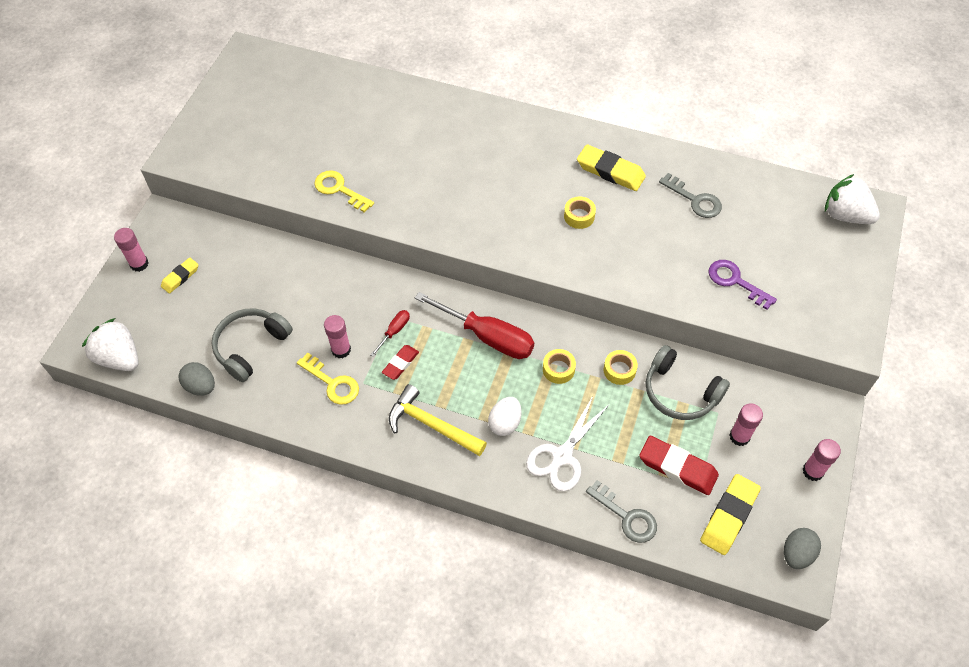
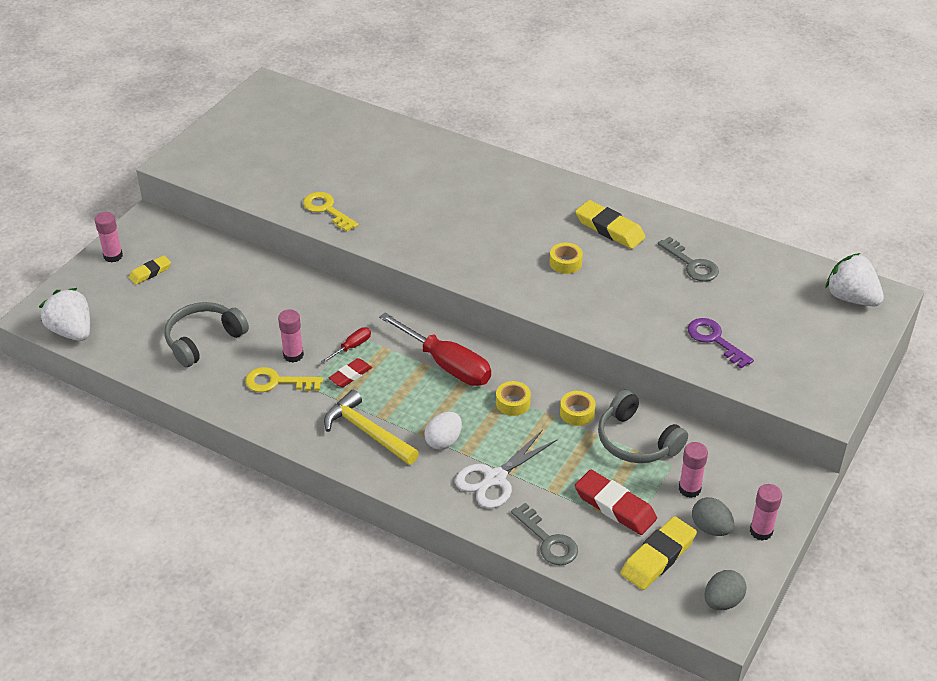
camera: 10 degrees right, 15 degrees down
grey egg [178,362,215,396] -> grey egg moved to [692,497,734,536]
yellow key [297,353,359,405] -> yellow key turned 135 degrees clockwise [245,367,323,392]

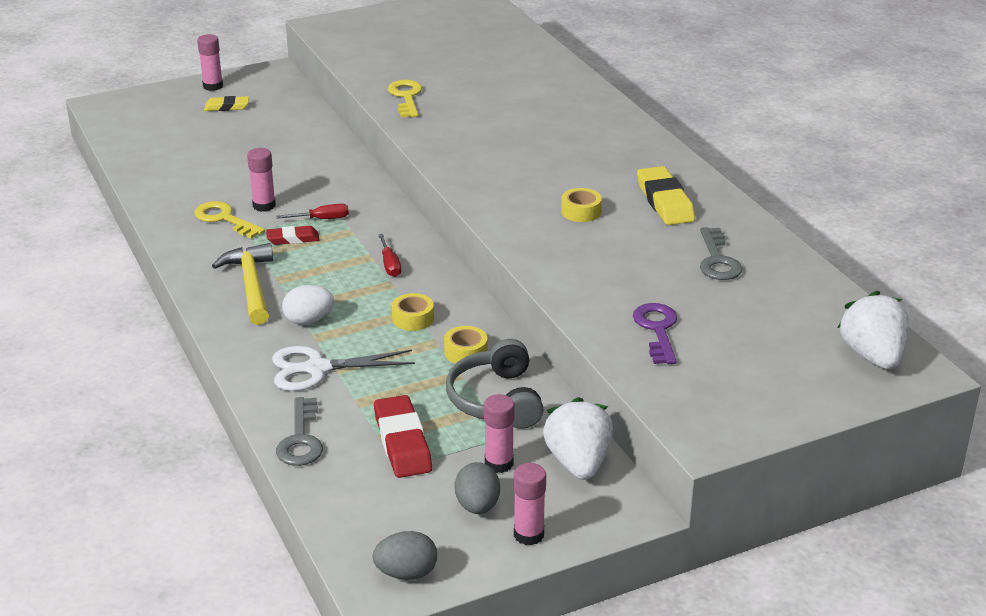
camera: 35 degrees right, 10 degrees down
white strawberry [39,288,90,341] -> white strawberry moved to [543,397,613,480]
grey headphones [165,302,249,367] -> none
red screwdriver [379,312,491,386] -> red screwdriver [378,234,401,277], size x0.46
yellow eraser [621,516,697,590] -> none

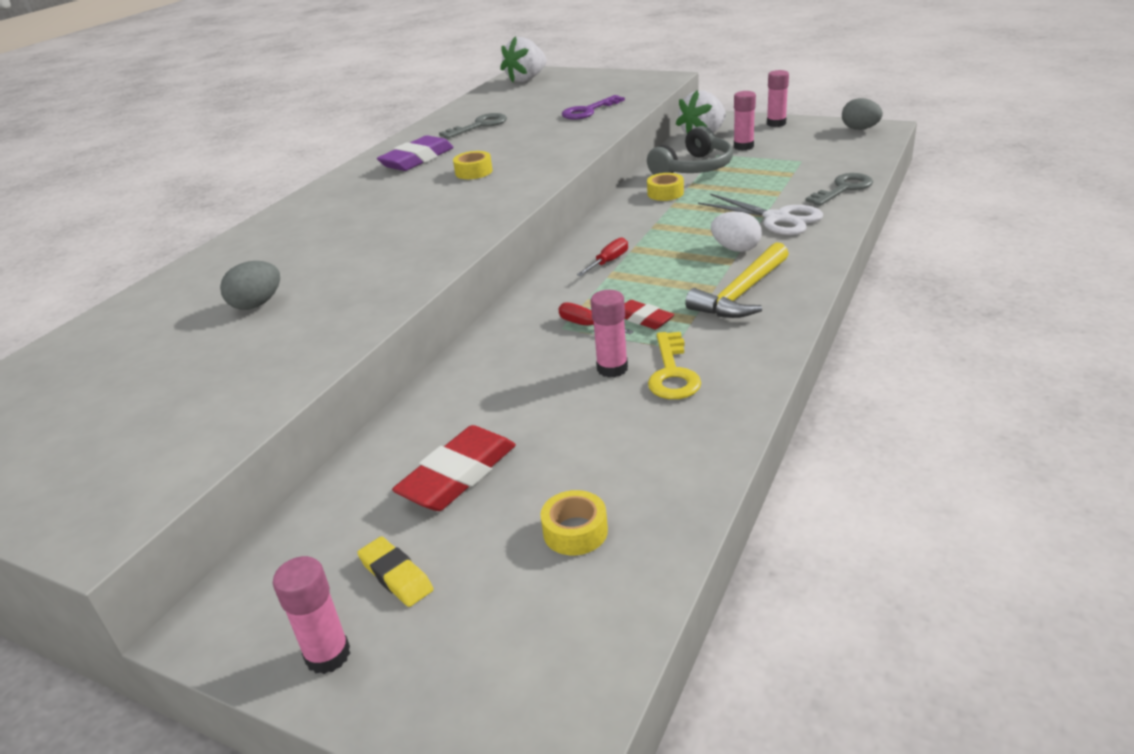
camera: 125 degrees left, 0 degrees up
red eraser [374,395,432,478] -> red eraser moved to [392,425,516,511]
yellow key [388,80,422,118] -> none
yellow tape [392,293,434,331] -> yellow tape moved to [540,490,608,555]
grey egg [455,462,500,514] -> grey egg moved to [220,261,280,310]
yellow eraser [637,166,695,225] -> purple eraser [377,135,454,171]

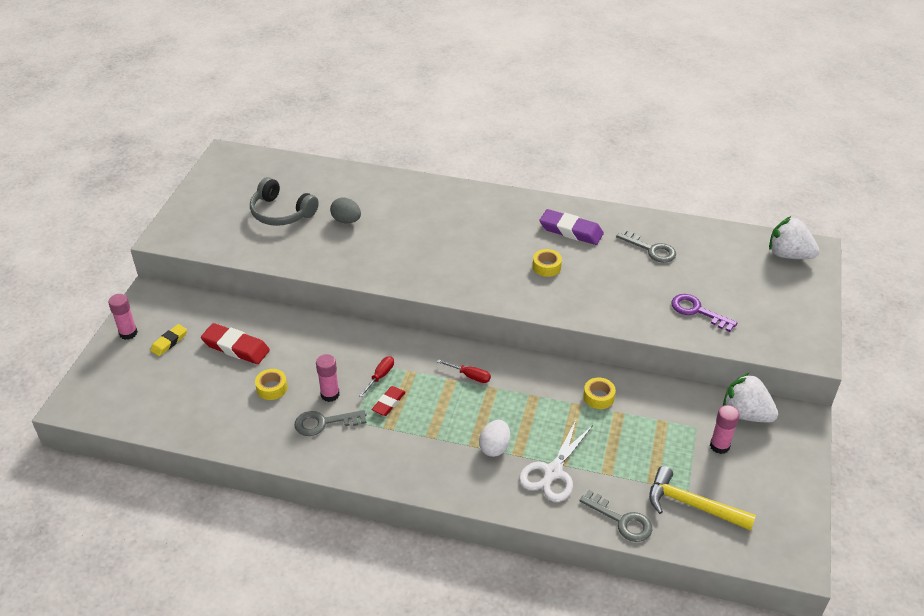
camera: 75 degrees right, 10 degrees up
yellow tape [540,490,608,555] -> yellow tape moved to [255,369,288,400]
grey headphones [647,126,733,175] -> grey headphones moved to [250,177,319,226]
yellow key [648,332,701,399] -> grey key [295,410,367,436]
yellow hammer [685,242,789,318] -> yellow hammer moved to [649,466,756,531]
pink glue stick [767,70,789,127] -> none
grey egg [842,98,883,130] -> none

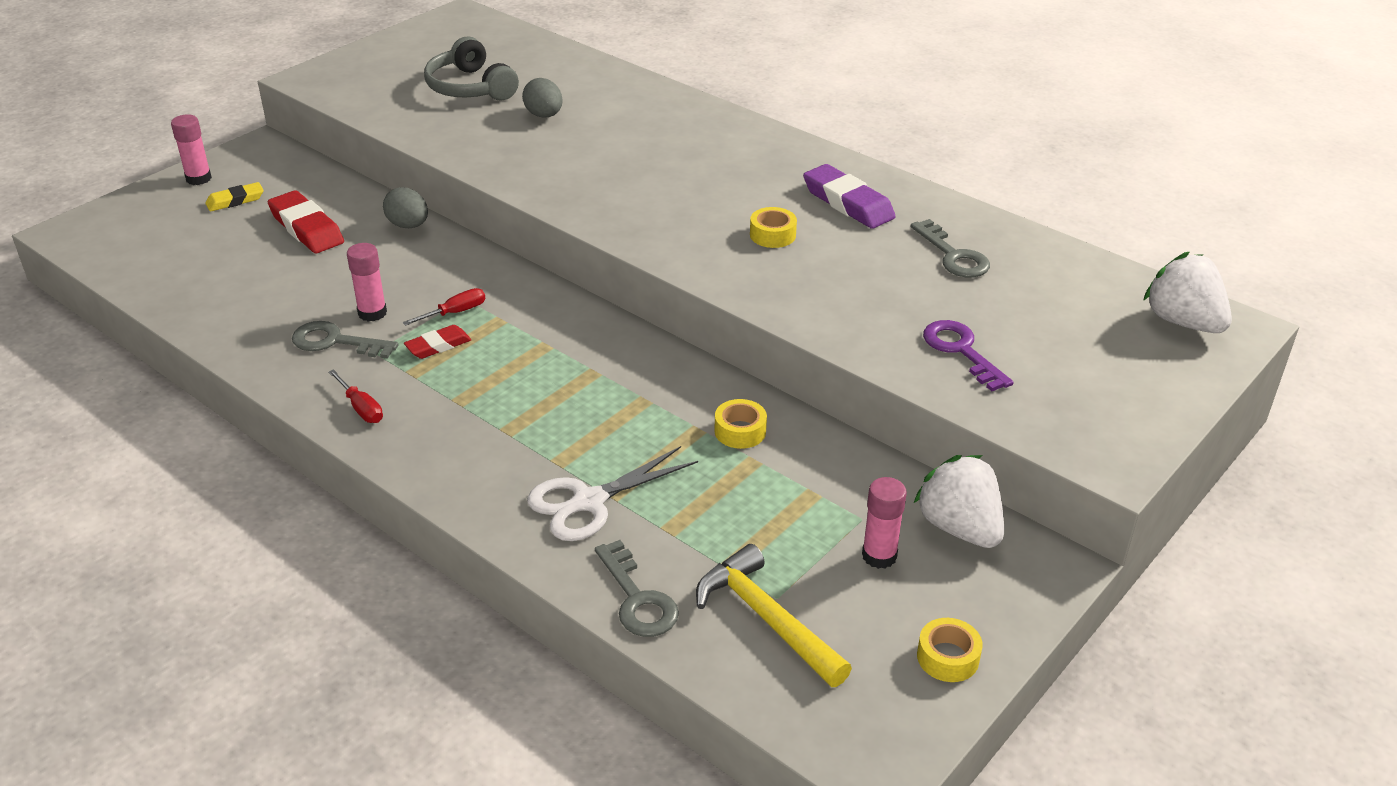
camera: 25 degrees right, 5 degrees down
yellow tape [255,369,288,400] -> yellow tape moved to [917,618,983,682]
red screwdriver [437,359,491,383] -> red screwdriver moved to [328,369,383,423]
white egg [479,420,510,457] -> none
none -> grey egg [383,187,428,228]

